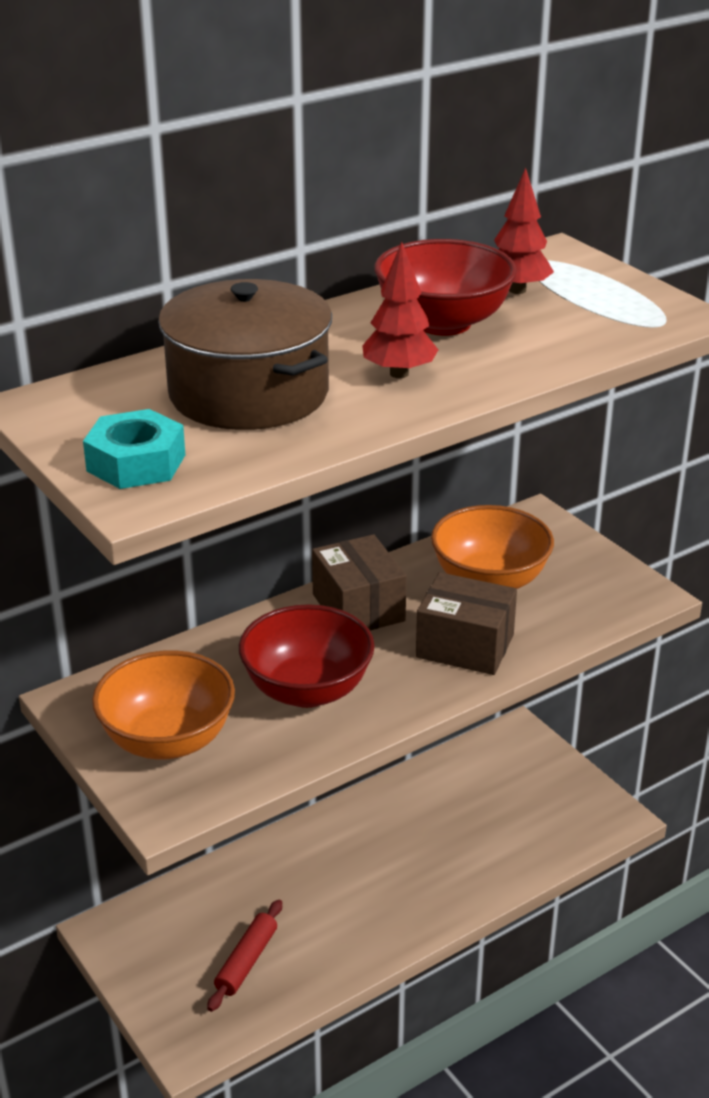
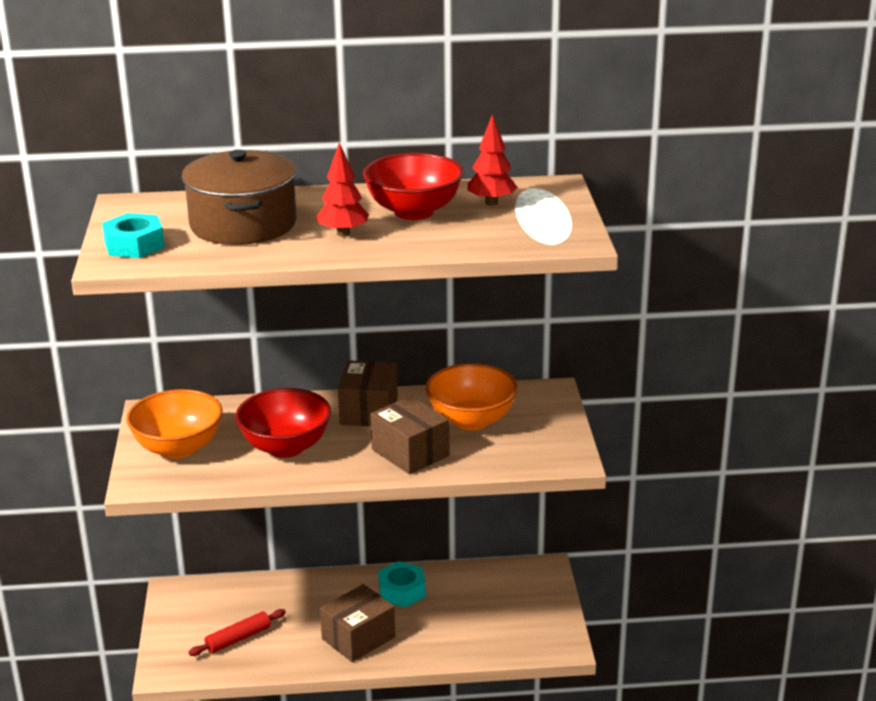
camera: 30 degrees right, 5 degrees down
none -> brown box [320,584,395,662]
none -> turquoise nut [378,561,426,607]

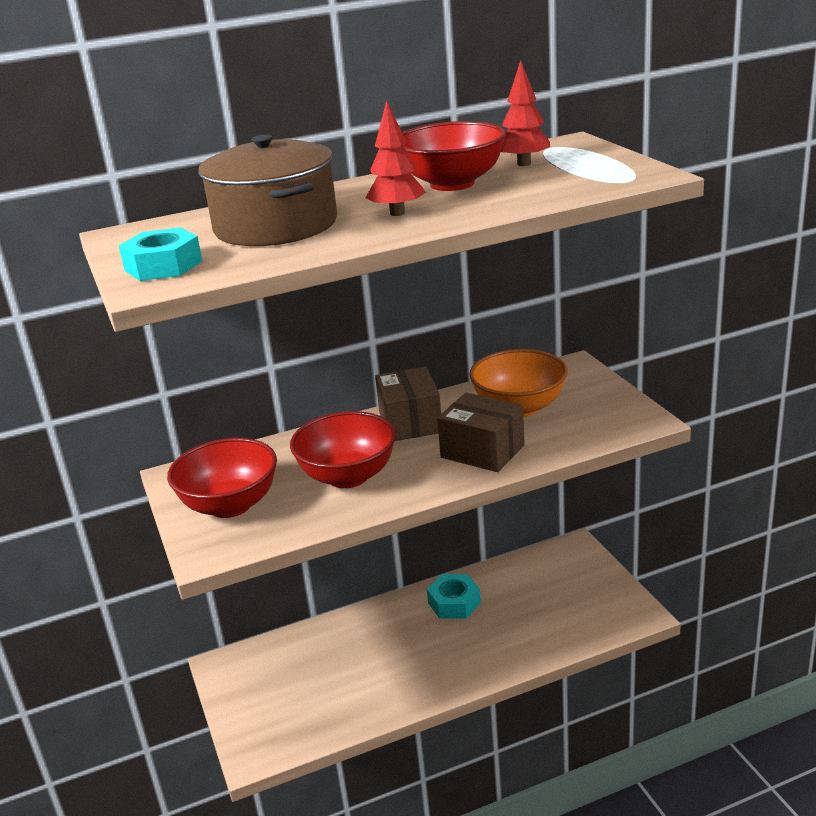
camera: 15 degrees left, 0 degrees up
orange bowl [126,389,223,459] -> red bowl [167,438,277,518]
red rolling pin [188,609,286,656] -> none
brown box [320,584,395,662] -> none

